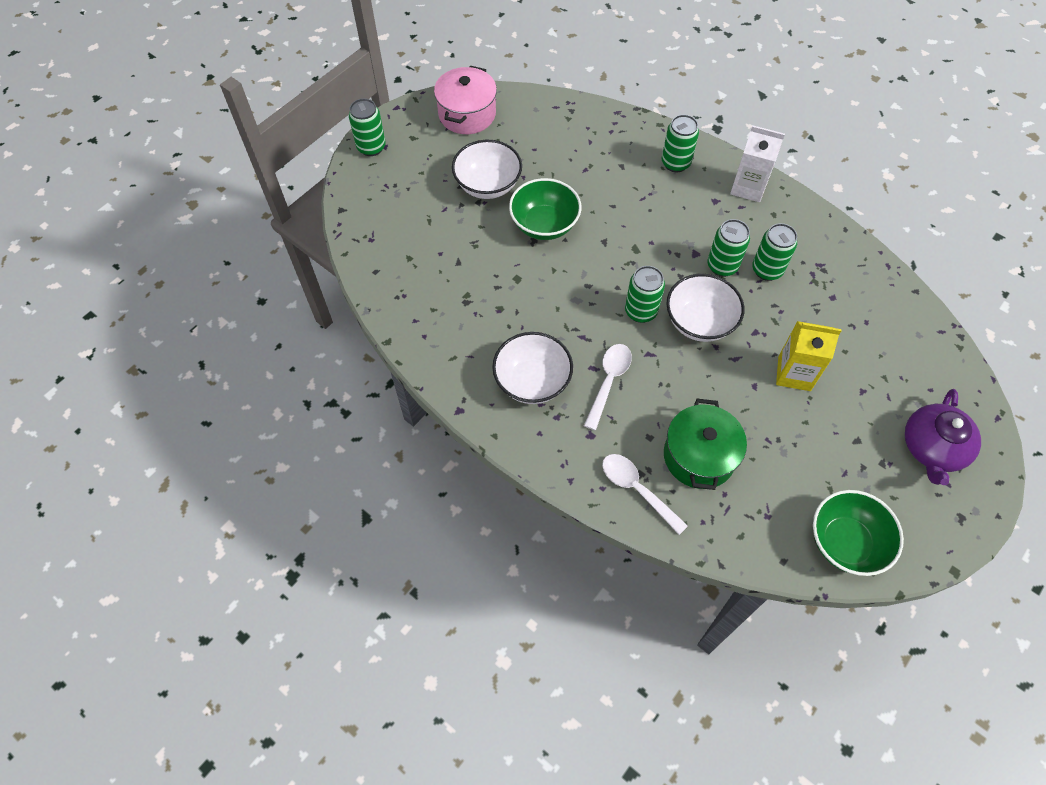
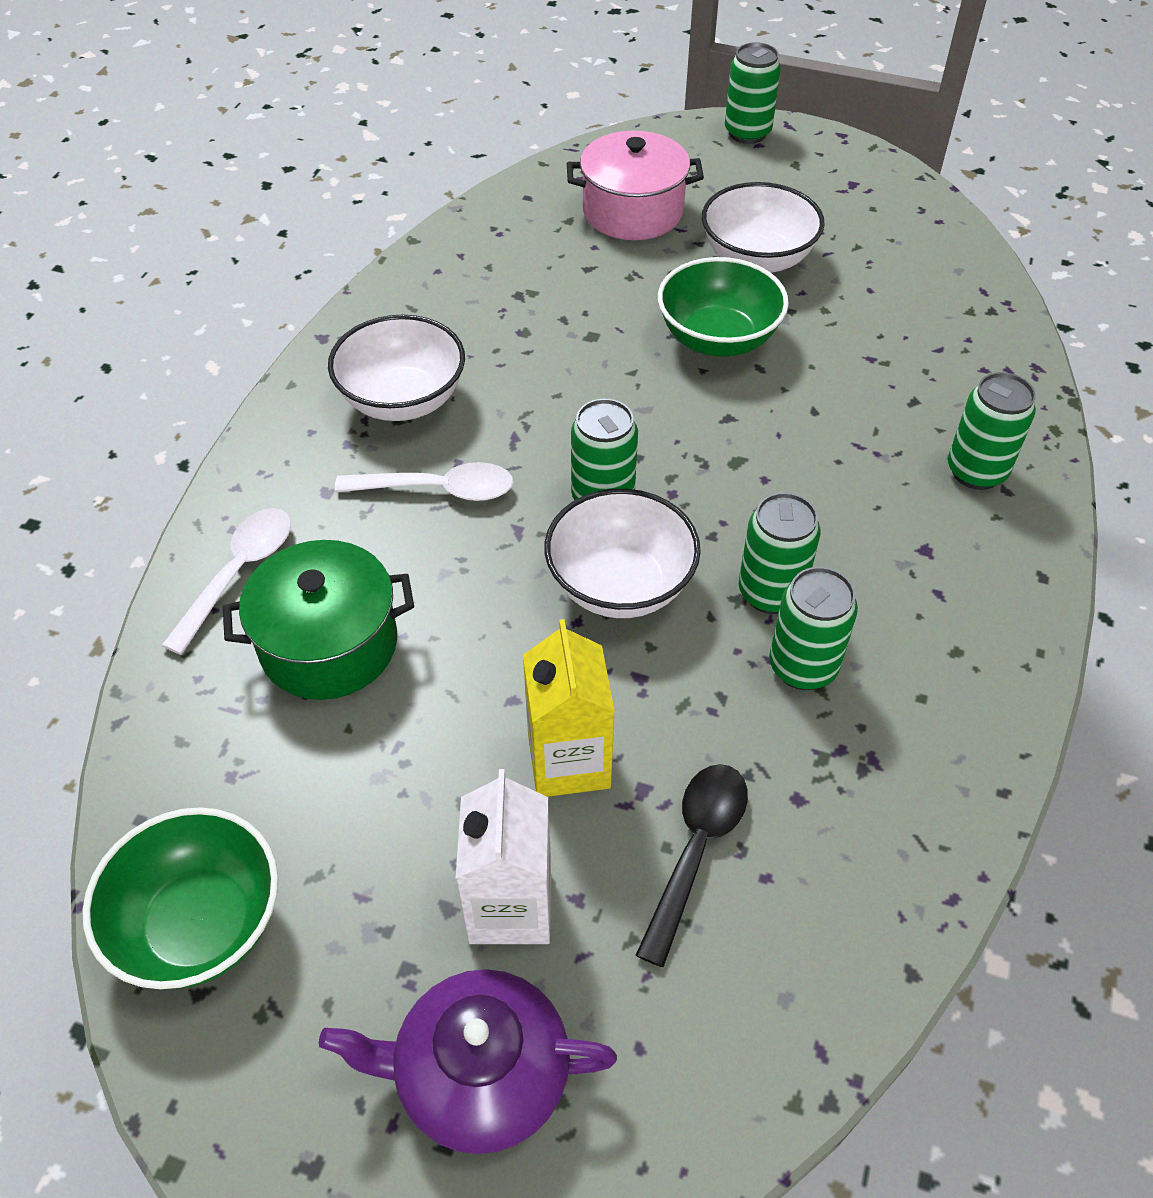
camera: 70 degrees right, 10 degrees down
pink pot [434,66,497,134] -> pink pot moved to [567,131,704,240]
white carton [730,125,785,202] -> white carton moved to [456,769,551,944]
none -> black spoon [636,764,748,967]

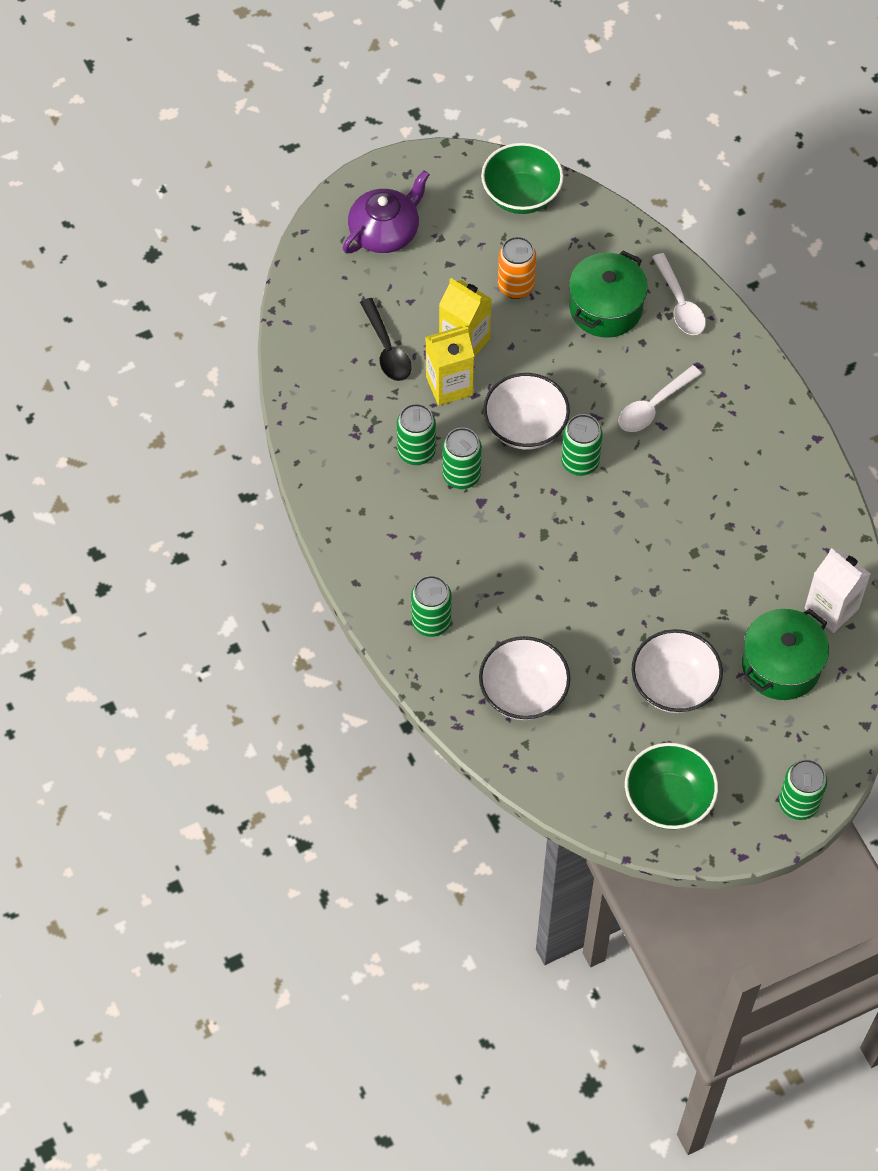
camera: 135 degrees right, 10 degrees up
white bowl [328,315,465,421] -> white bowl moved to [479,636,570,720]
white carton [456,769,551,944] -> white carton moved to [805,548,870,633]
pink pot [567,131,704,240] -> green pot [742,608,829,700]
green bowl [658,257,789,357] -> green bowl moved to [625,743,718,829]
none -> yellow carton [425,326,474,406]
none -> orange can [498,236,536,299]

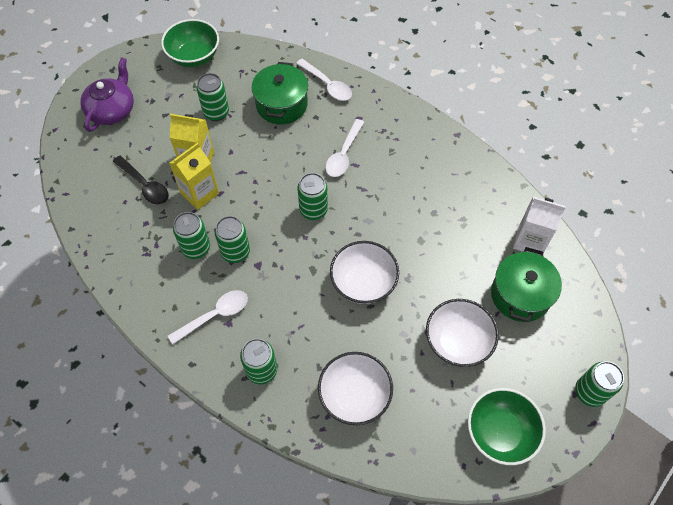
camera: 25 degrees left, 0 degrees up
white bowl [483,373,570,450] -> white bowl moved to [330,241,399,304]
orange can [498,236,536,299] -> green can [197,73,229,121]
none -> white spoon [168,290,248,345]

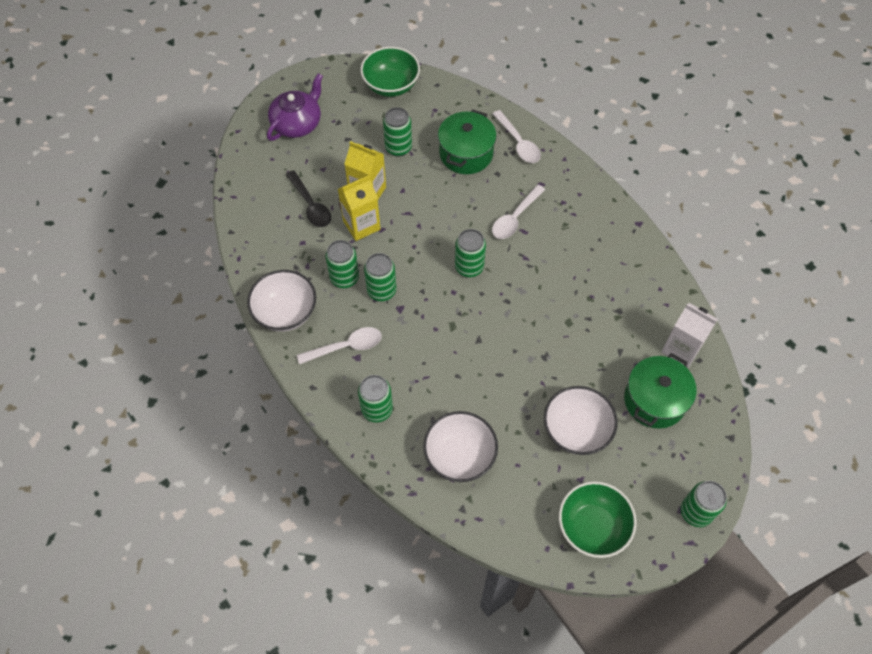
camera: 15 degrees right, 0 degrees up
white bowl [330,241,399,304] -> white bowl moved to [247,270,316,332]

